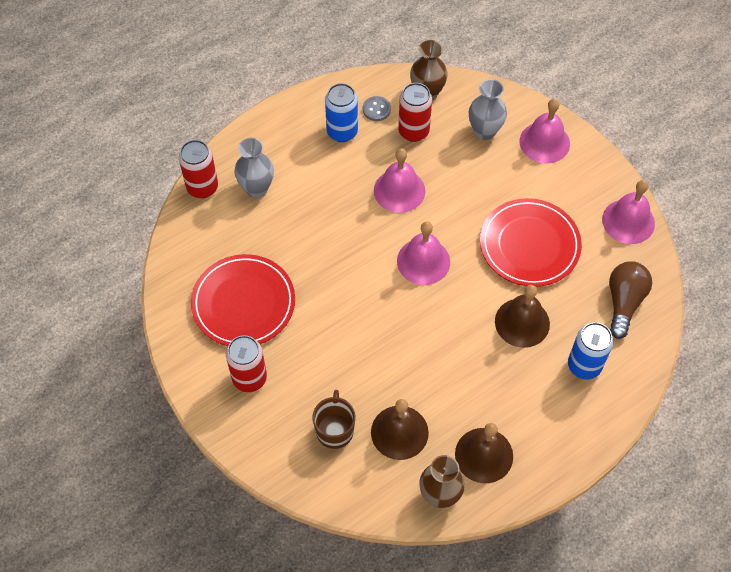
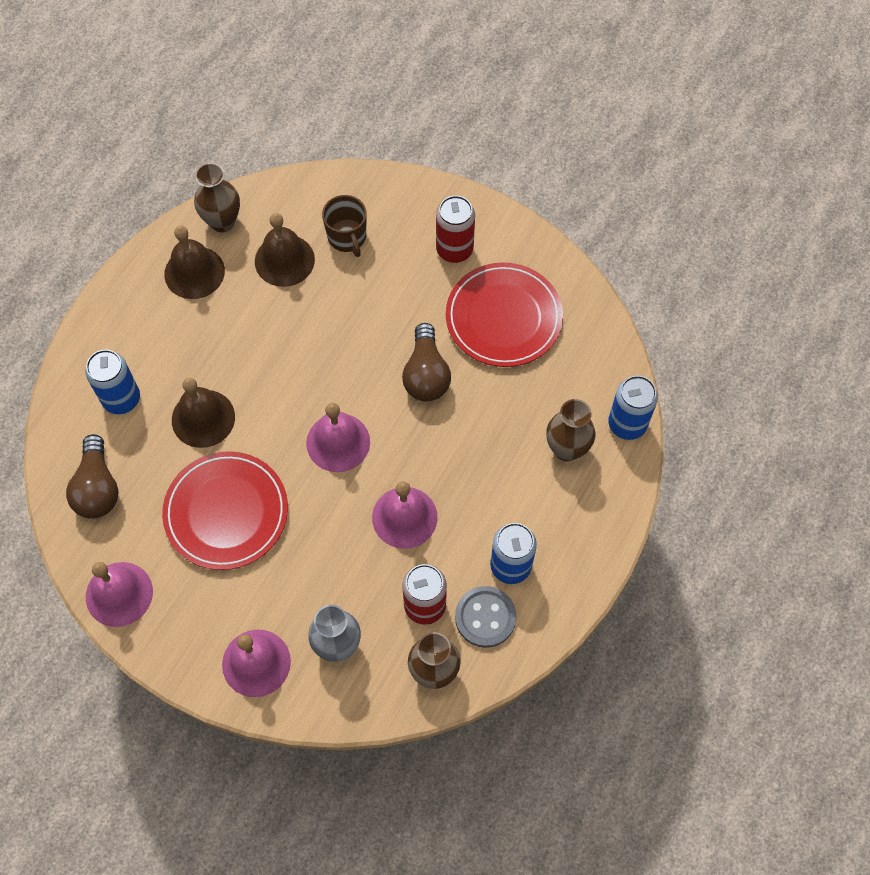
camera: 155 degrees right, 5 degrees up
red can [179,140,218,198] -> blue can [608,376,658,440]
grey vase [234,138,274,198] -> brown vase [546,399,595,461]
grey button [363,96,391,121] -> grey button [455,586,516,648], size x1.59
none -> brown light bulb [402,323,451,402]

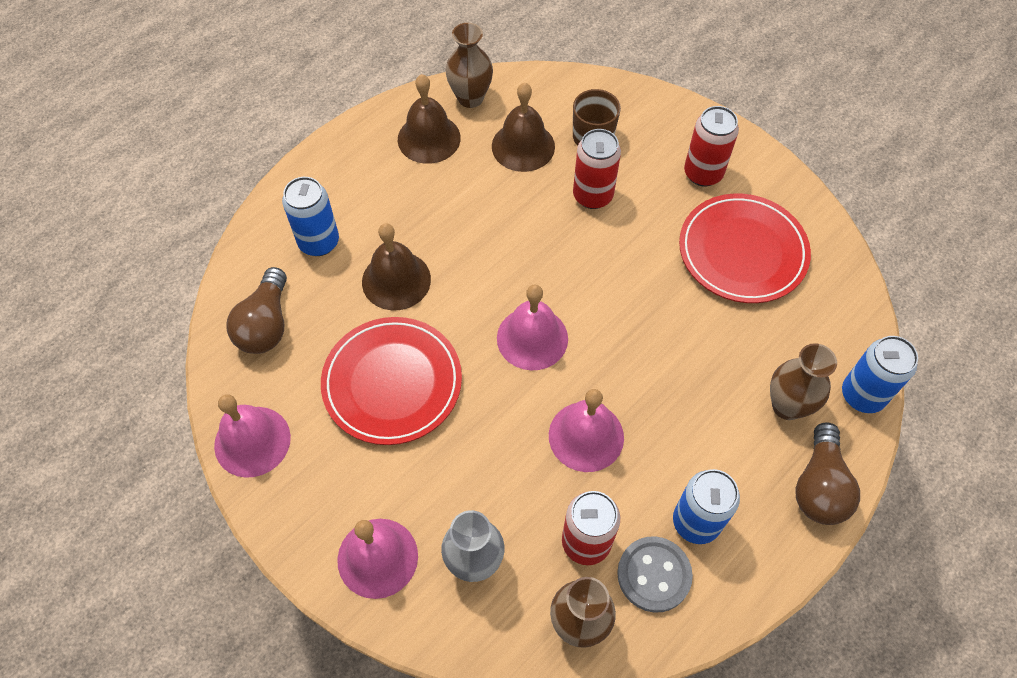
camera: 15 degrees right, 5 degrees down
brown light bulb [402,323,451,402] -> brown light bulb moved to [795,422,860,525]
none -> red can [573,129,621,209]

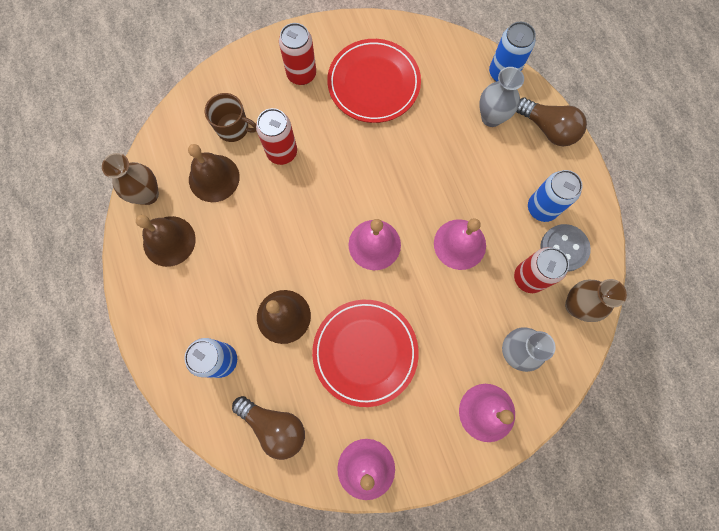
camera: 65 degrees left, 15 degrees up
brown vase [770,343,837,420] -> grey vase [479,67,524,127]

